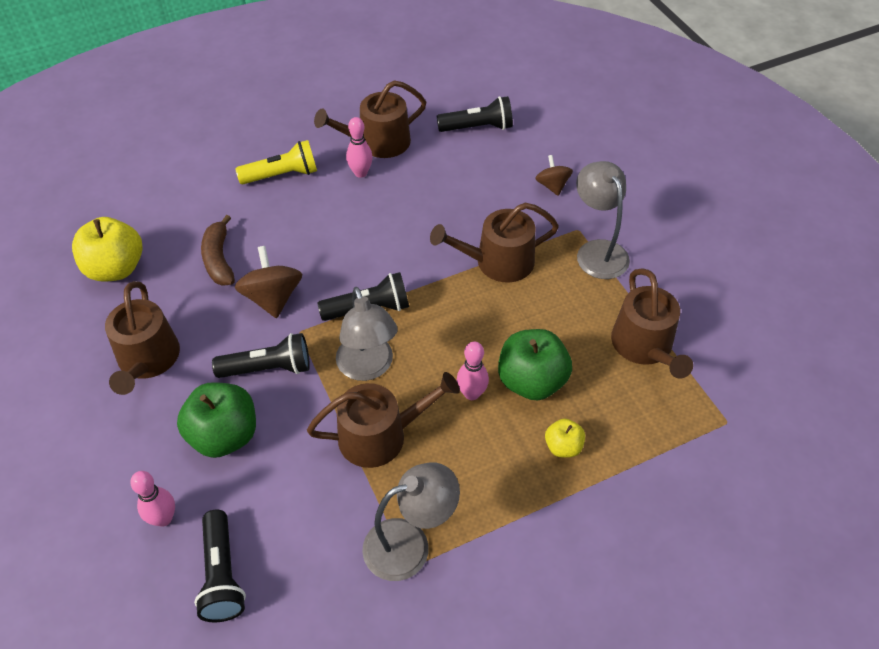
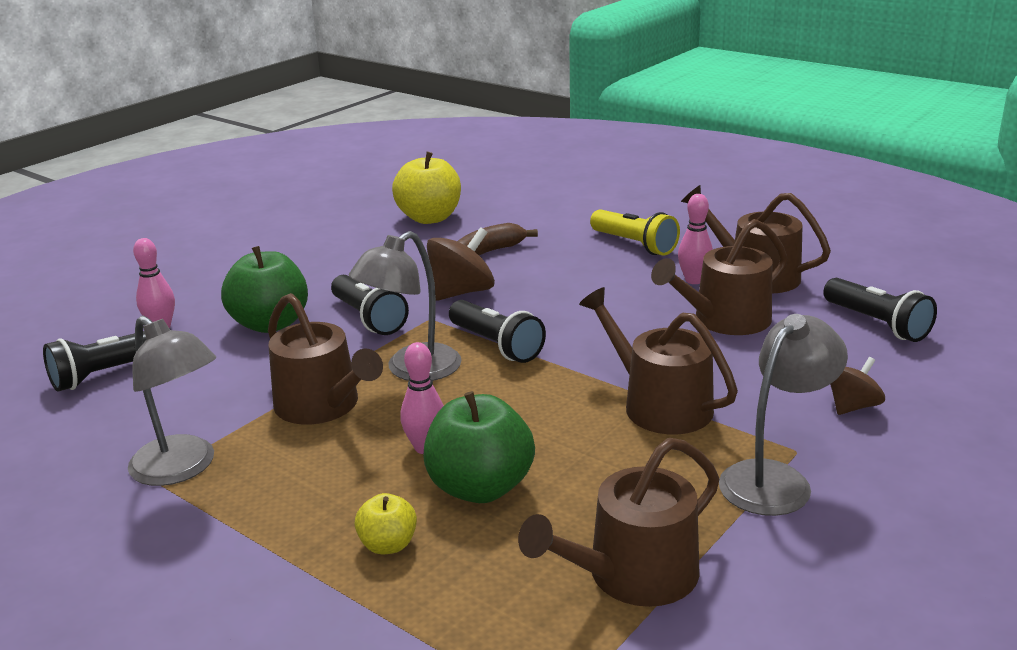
camera: 65 degrees right, 25 degrees down
brown watering can [105,281,180,395] -> brown watering can moved to [651,219,788,335]

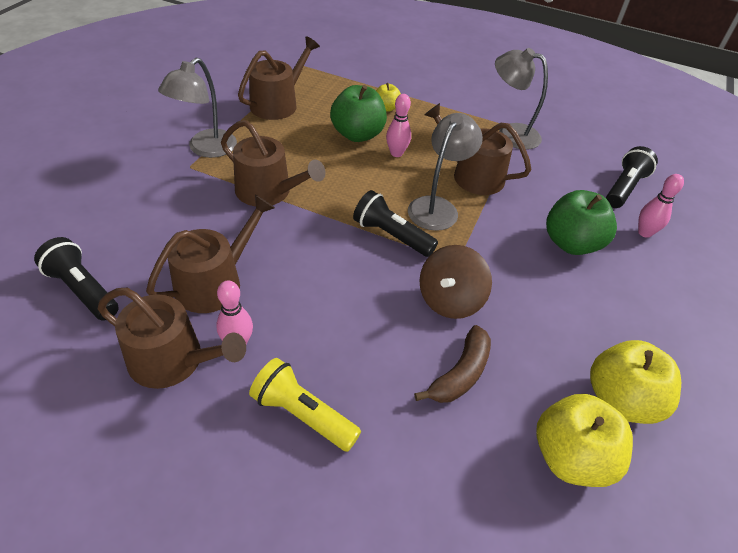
camera: 160 degrees right, 20 degrees up
black flashlight [331,275,409,335] -> none
brown spinning top [830,357,885,415] -> none
none -> yellow apple [590,340,681,424]

